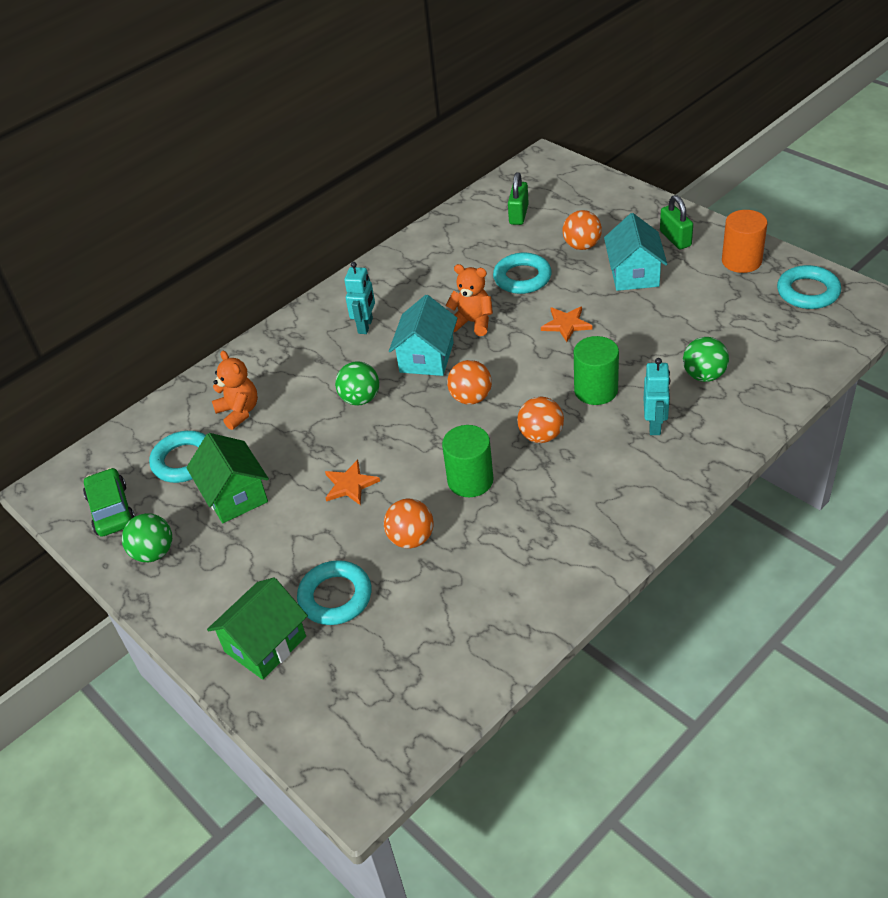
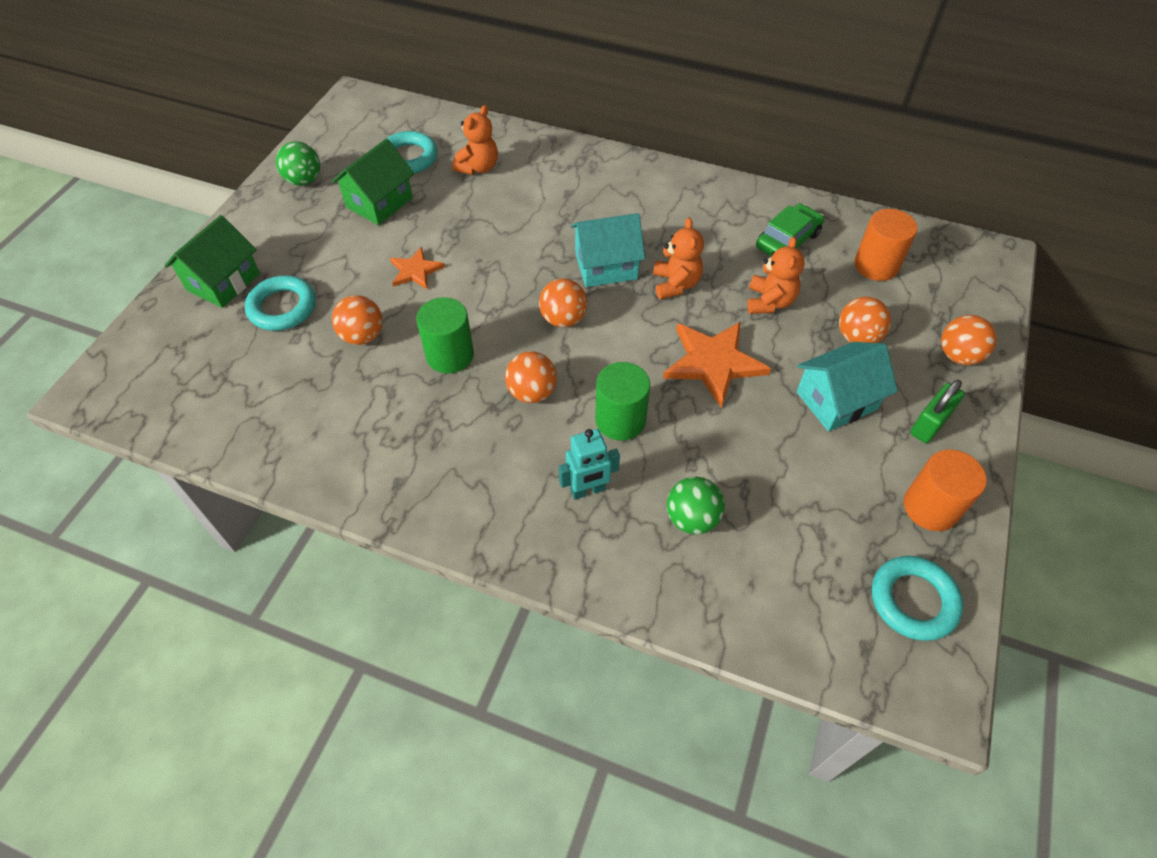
camera: 60 degrees right, 10 degrees up
green car [83,468,135,537] -> green car moved to [756,203,824,257]
green house [207,578,308,680] -> green house turned 75 degrees counterclockwise [164,215,260,308]
green ball [335,361,379,406] -> none
turquoise robot [344,262,375,334] -> none
turquoise ring [493,253,552,294] -> orange teddy bear [748,237,805,314]
green padlock [508,172,529,225] -> orange cylinder [854,209,918,281]
orange star [541,306,593,342] -> orange star [663,322,771,408], size x1.74
none -> orange ball [941,315,997,365]

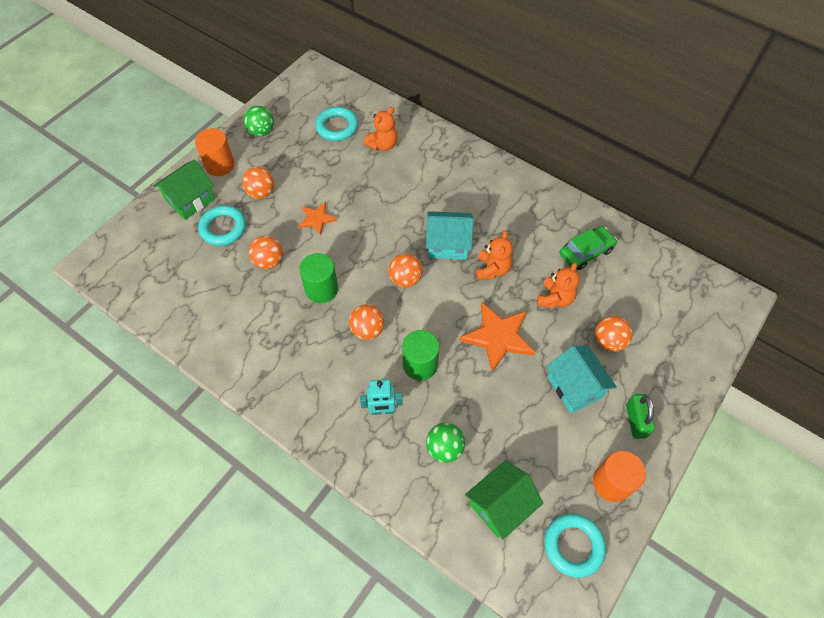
camera: 15 degrees right, 5 degrees up
green house [331,138,414,225] -> green house moved to [465,460,543,540]
turquoise house [797,342,898,431] -> turquoise house turned 75 degrees clockwise [546,345,617,413]
orange cylinder [854,209,918,281] -> orange cylinder moved to [195,128,235,176]
green padlock [910,380,964,443] -> green padlock turned 60 degrees counterclockwise [626,394,655,439]
orange ball [941,315,997,365] -> orange ball moved to [242,167,274,199]

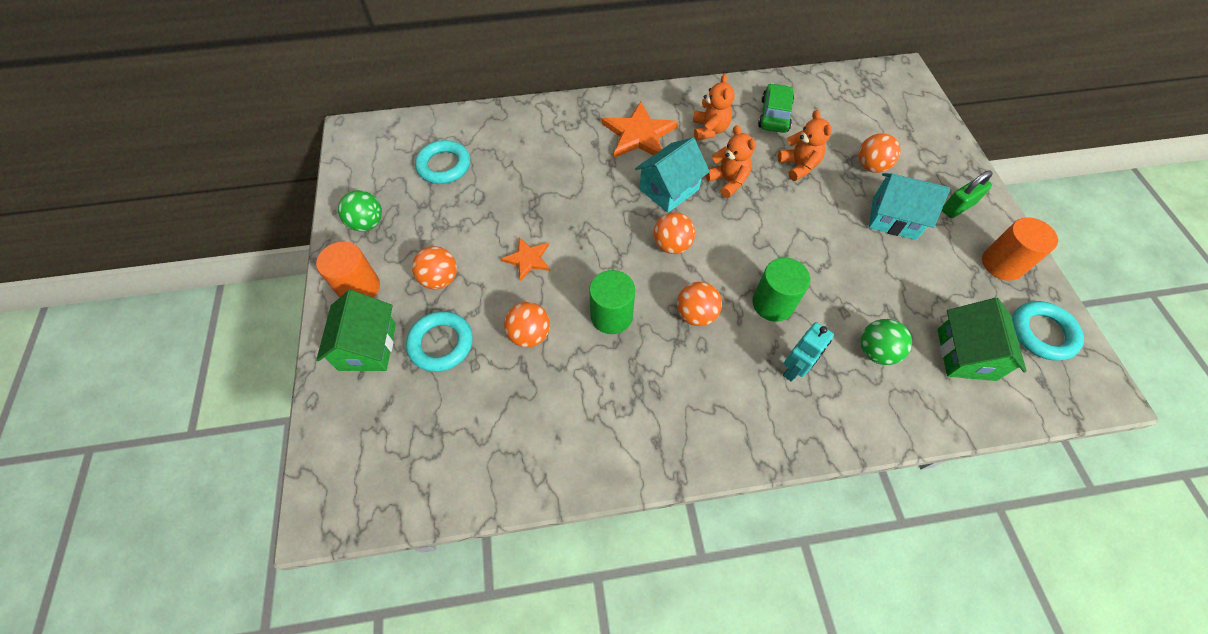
camera: 45 degrees left, 0 degrees up
orange teddy bear [364,107,398,151] -> orange teddy bear moved to [693,74,735,140]
orange star [459,303,536,372] -> orange star moved to [602,102,678,157]
green padlock [626,394,655,439] -> green padlock turned 75 degrees counterclockwise [942,170,993,218]

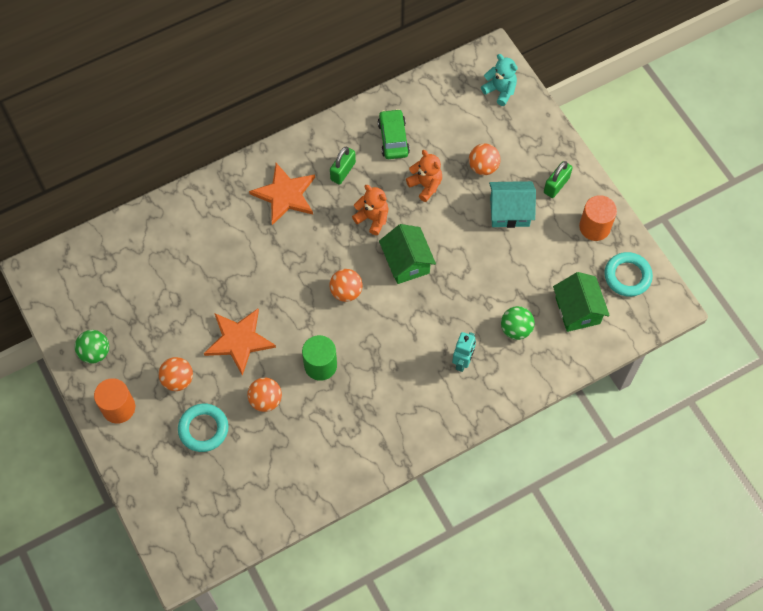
camera: 20 degrees left, 5 degrees up
green house [316,290,396,371] -> green house moved to [379,224,436,284]
turquoise ring [415,140,470,184] -> none
orange star [501,237,550,281] -> orange star [204,309,276,376], size x1.74
turquoise house [635,138,710,213] -> none
orange ball [677,282,722,326] -> none
orange teddy bear [693,74,735,140] -> green padlock [330,147,356,185]
green cylinder [752,258,810,322] -> none
none -> turquoise teddy bear [481,54,518,106]

